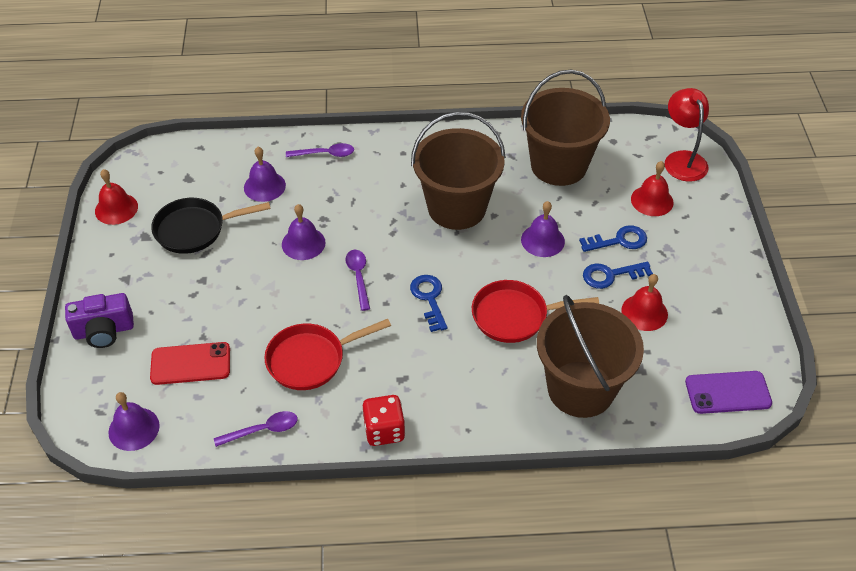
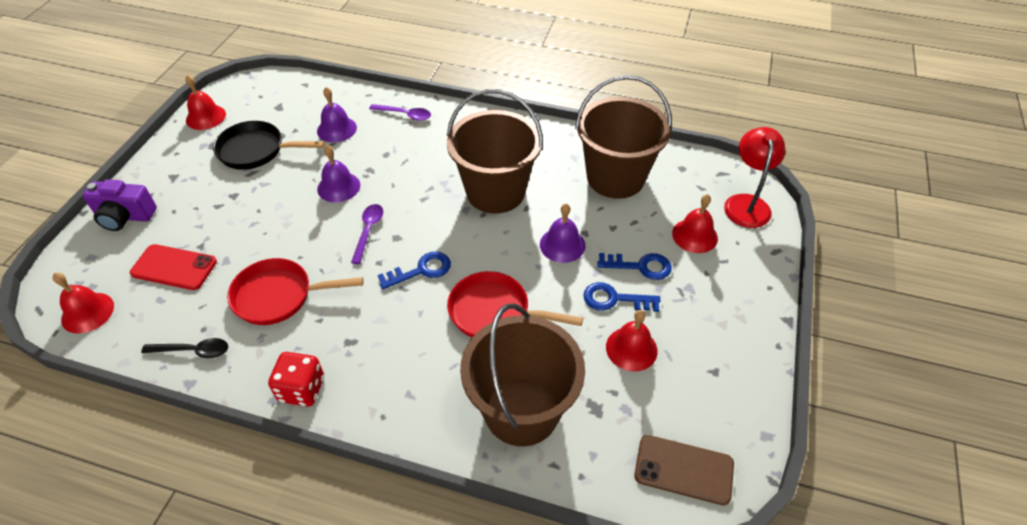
camera: 20 degrees right, 0 degrees up
purple bell [108,392,160,451] -> red bell [53,273,114,334]
purple spoon [214,411,298,447] -> black spoon [141,338,228,358]
blue key [410,275,447,332] -> blue key turned 60 degrees clockwise [378,251,451,289]
purple phone [685,371,772,414] -> brown phone [634,435,734,505]

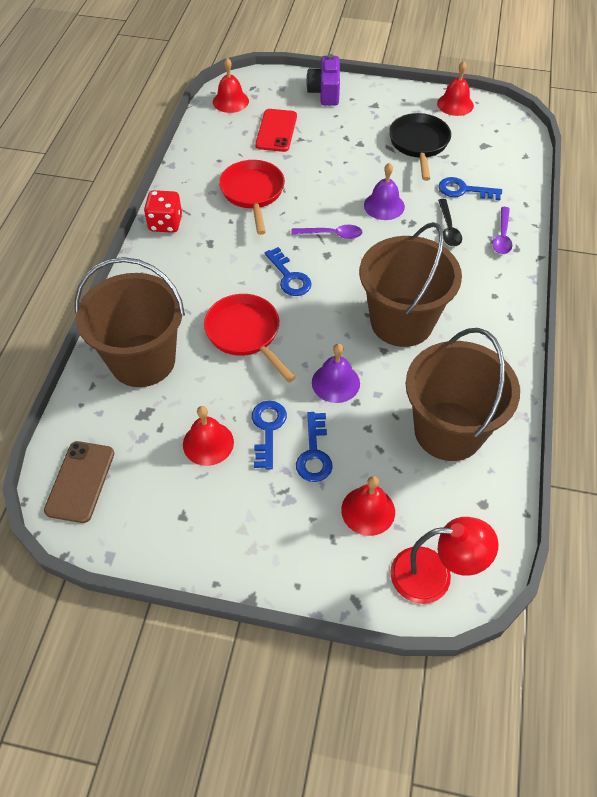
camera: 85 degrees right, 5 degrees up
black spoon [141,338,228,358] -> black spoon moved to [438,199,462,246]
purple bell [317,87,357,143] -> blue key [439,177,502,200]
red pan [447,271,583,337] -> red pan turned 45 degrees counterclockwise [204,294,296,383]

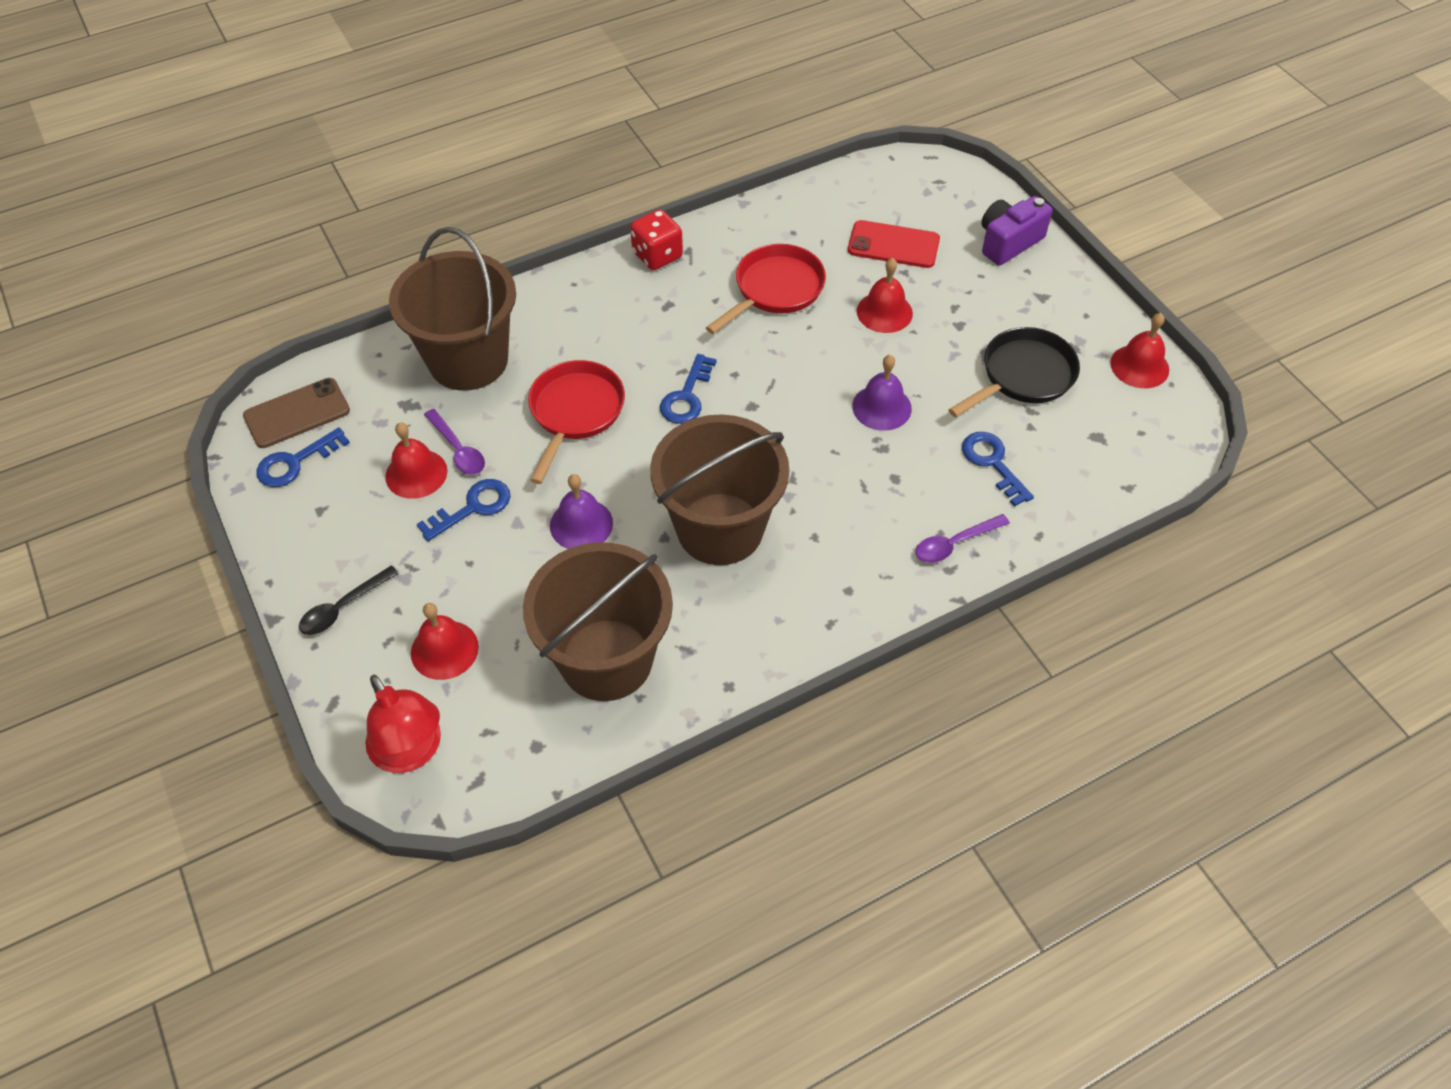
camera: 50 degrees right, 0 degrees up
red bell [213,58,249,113] -> red bell moved to [857,258,913,333]
red phone [255,109,297,152] -> red phone turned 45 degrees clockwise [848,220,940,268]
purple spoon [291,225,363,239] -> purple spoon moved to [424,409,485,475]
blue key [296,412,333,482] -> blue key moved to [257,427,350,487]
black spoon [438,199,462,246] -> black spoon moved to [299,565,399,635]

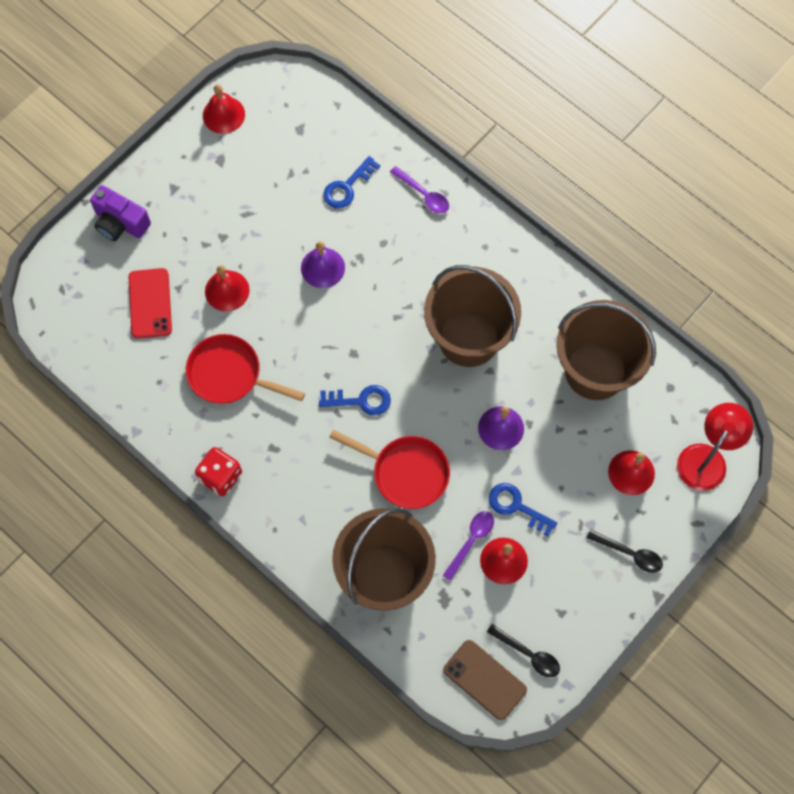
camera: 110 degrees left, 15 degrees up
blue key [257,427,350,487] -> black spoon [487,624,560,677]
red pan [528,360,625,484] -> red pan turned 150 degrees counterclockwise [329,430,450,509]
black pan [948,327,1080,417] -> none

